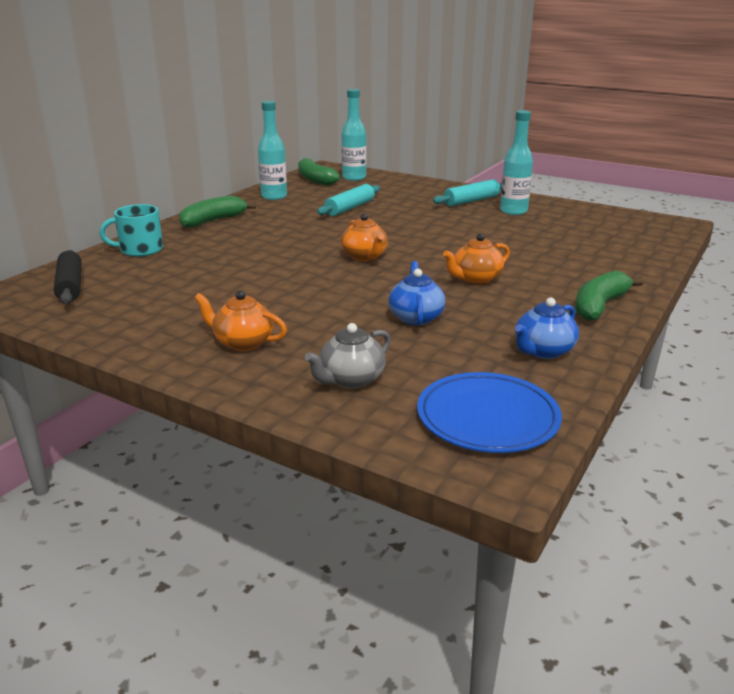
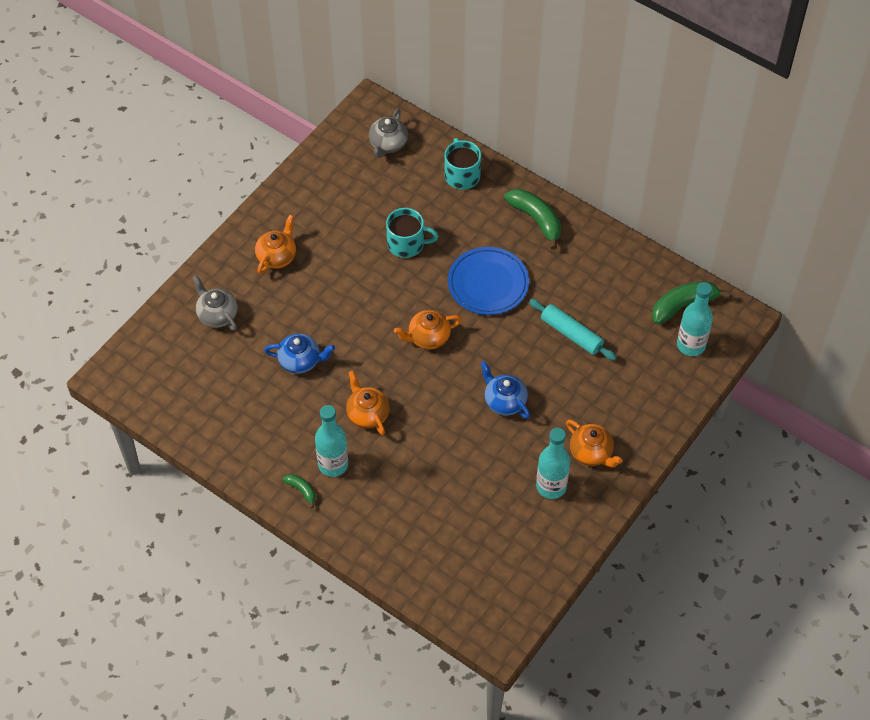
camera: 95 degrees right, 30 degrees up
black rolling pin [54,250,82,304] -> grey teapot [369,109,408,158]
turquoise bottle [258,101,287,200] -> turquoise bottle moved to [315,405,348,477]
blue plate [417,372,562,453] -> blue plate moved to [448,247,529,315]
turquoise rolling pin [433,179,502,206] -> orange teapot [566,420,623,467]
blue teapot [515,297,579,359] -> blue teapot moved to [480,361,530,419]
green banana [575,271,644,321] -> green banana [283,474,316,508], size x0.51
none -> turquoise mug [386,208,438,258]

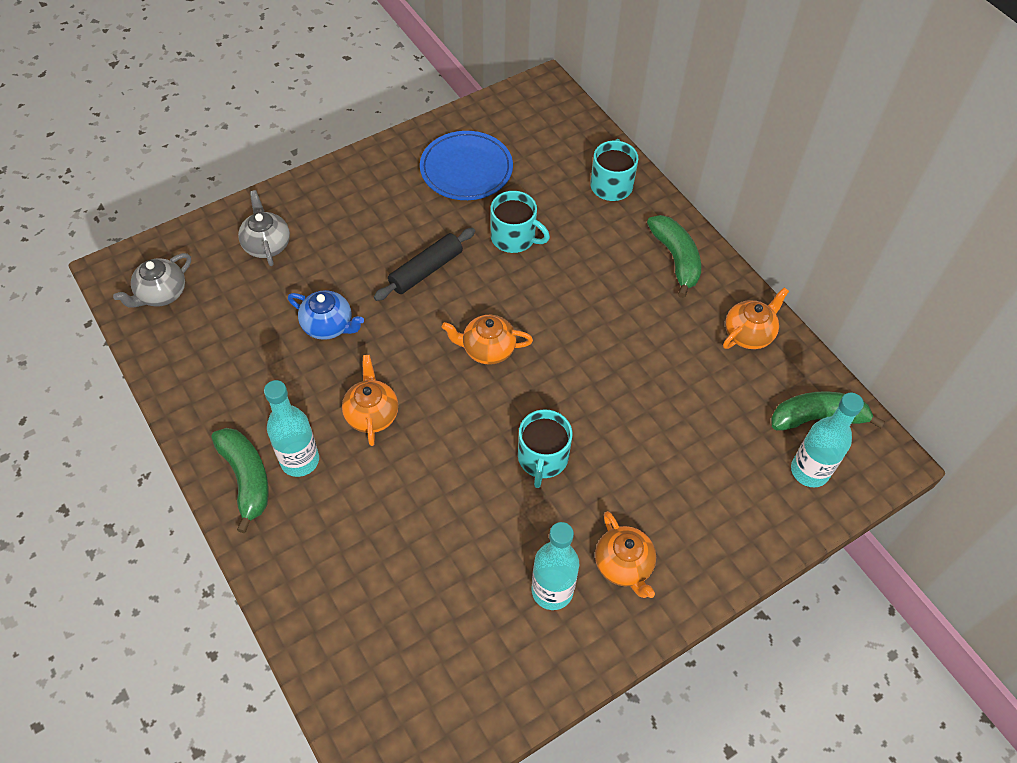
camera: 20 degrees right, 0 degrees up
orange teapot [255,214,296,274] -> orange teapot moved to [723,287,789,349]
green banana [283,474,316,508] -> green banana [211,428,269,533], size x1.97
grey teapot [369,109,408,158] -> grey teapot moved to [113,253,191,307]
blue plate [448,247,529,315] -> blue plate moved to [420,131,513,200]
blue teapot [480,361,530,419] -> turquoise mug [518,409,572,488]
turquoise rolling pin [529,299,616,360] -> none
none -> black rolling pin [374,228,475,301]

